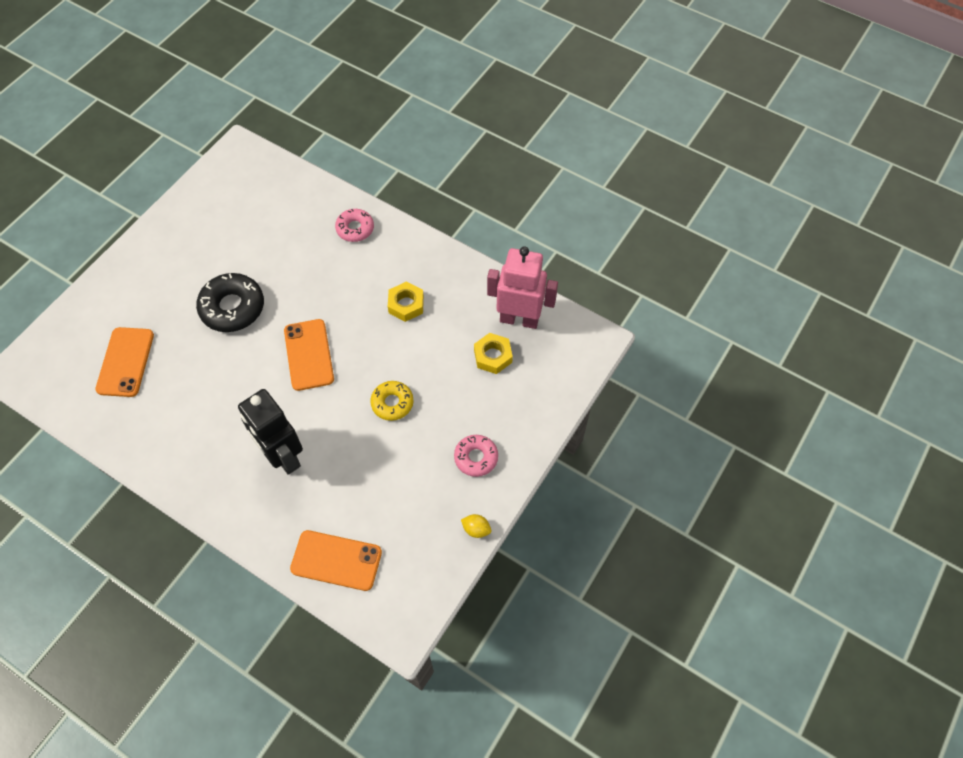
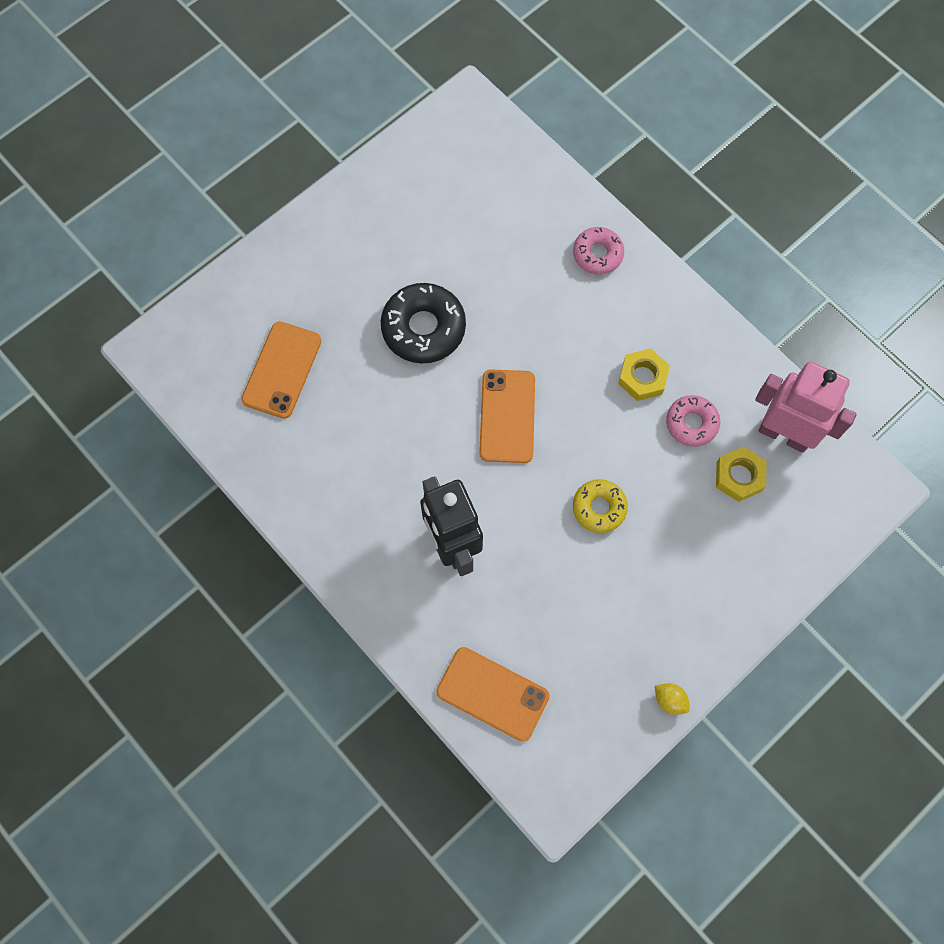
camera: 15 degrees right, 10 degrees up
pink donut [454,435,498,477] -> pink donut moved to [666,395,720,447]

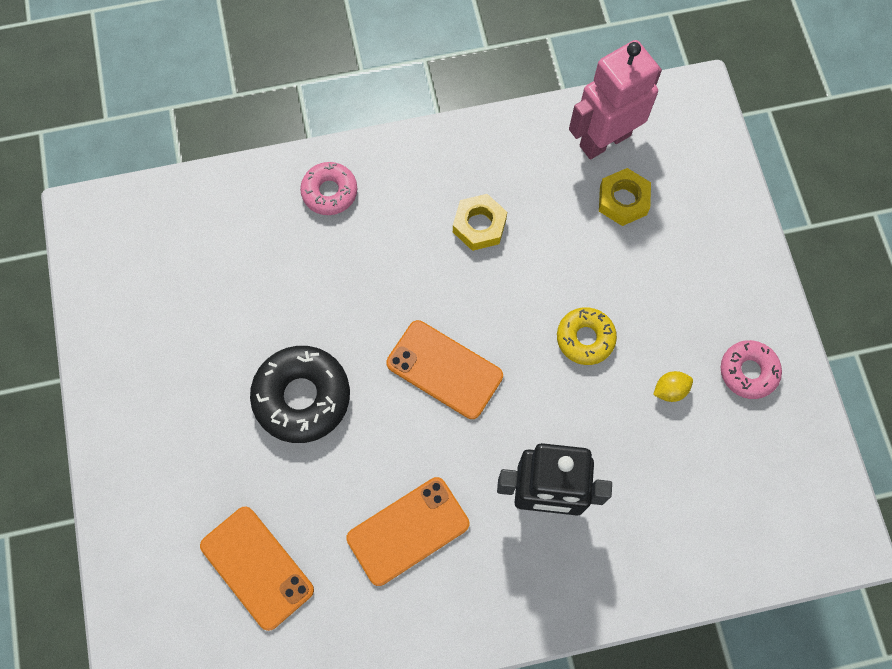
camera: 60 degrees left, 0 degrees up
orange phone [436,647,550,742] -> orange phone moved to [346,477,469,586]
yellow lemon [655,683,690,715] -> yellow lemon moved to [653,371,693,402]
pink donut [666,395,720,447] -> pink donut moved to [721,340,782,399]

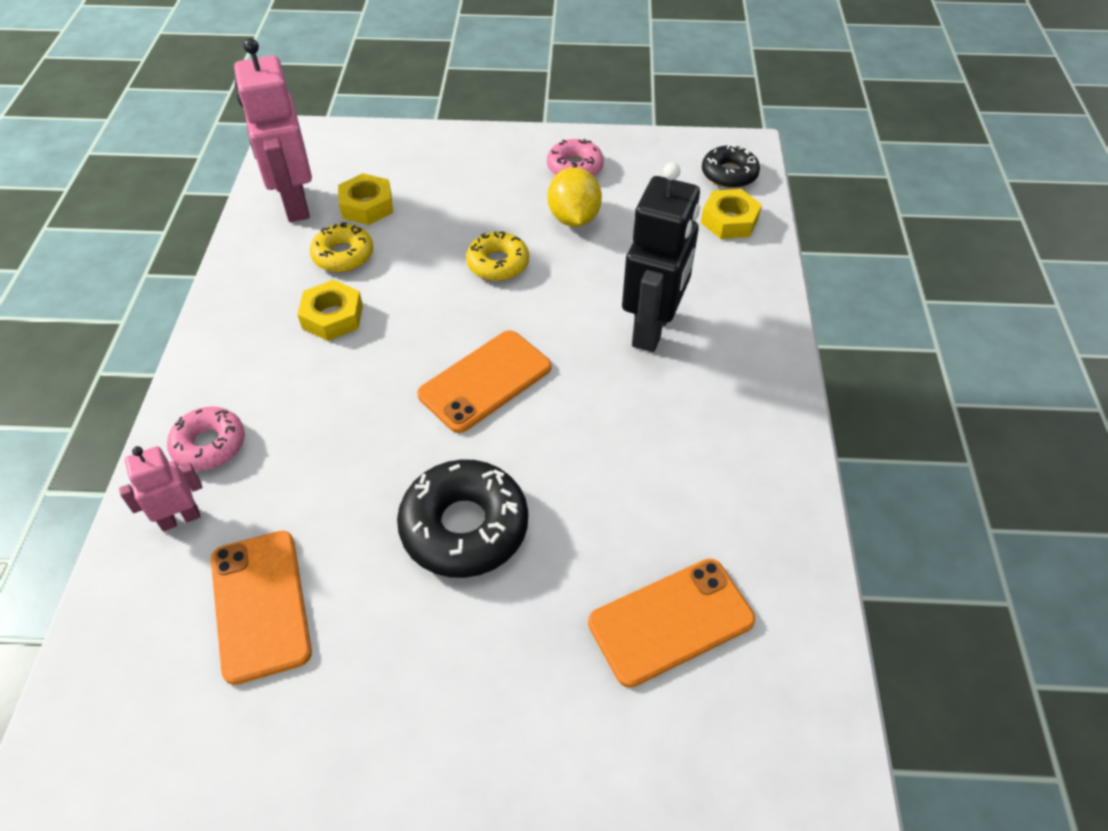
camera: 75 degrees left, 20 degrees down
orange phone [346,477,469,586] -> orange phone moved to [211,531,312,685]
yellow lemon [653,371,693,402] -> yellow lemon [547,167,602,227], size x1.80
none -> pink robot [119,446,202,531]
none -> yellow donut [310,222,374,272]
none -> yellow nut [701,189,762,239]
none -> black donut [702,144,760,188]

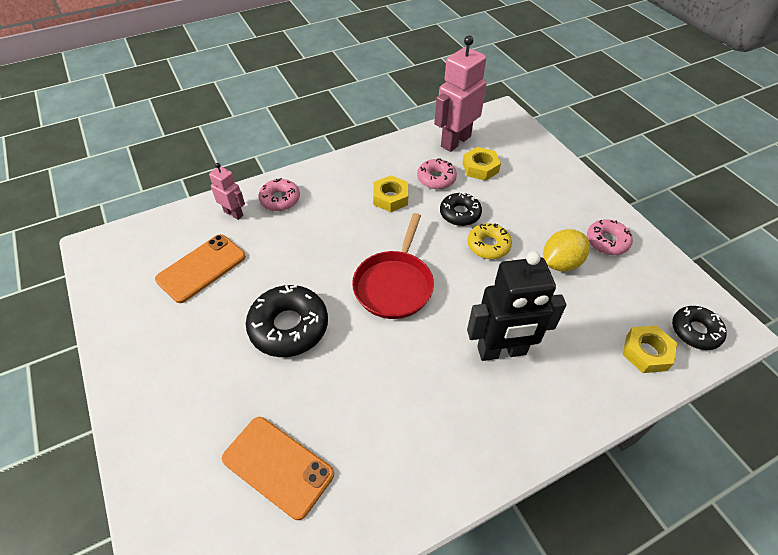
camera: 60 degrees right, 0 degrees up
yellow donut [310,222,374,272] -> pink donut [417,158,457,189]
orange phone [417,330,551,433] -> red pan [352,213,434,319]
none -> black donut [440,192,482,226]

